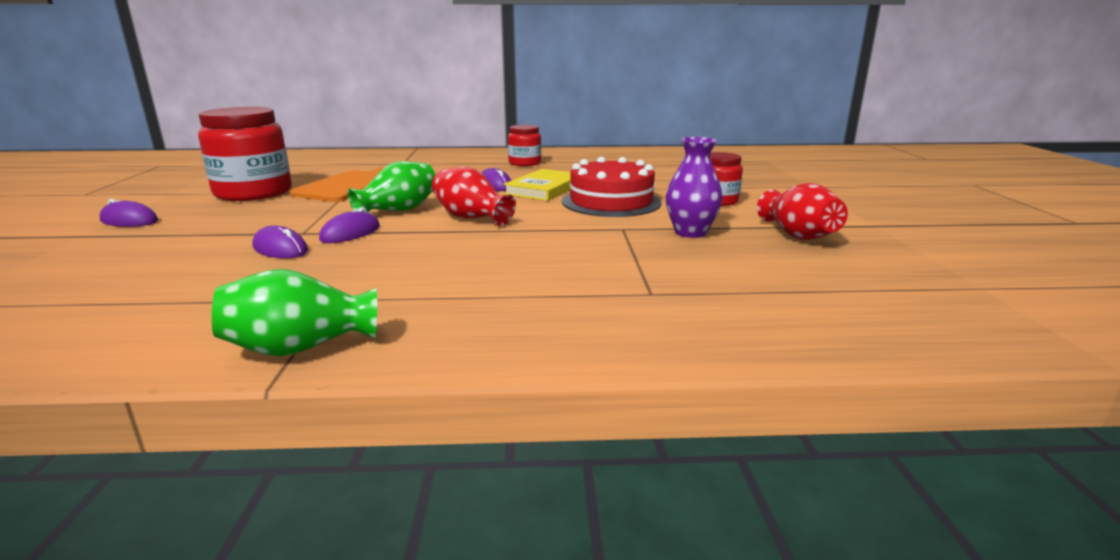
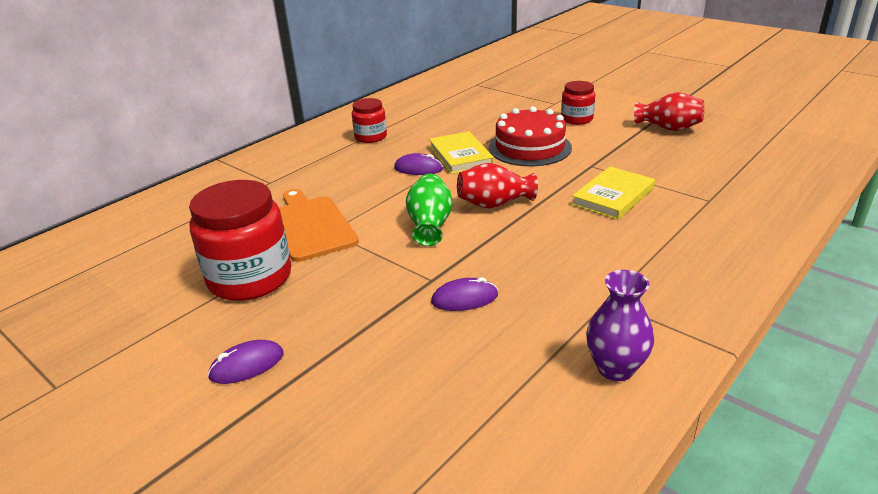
camera: 45 degrees left, 10 degrees up
green vase [212,269,377,356] -> none
purple mouse [319,207,380,243] -> none
purple vase [665,137,722,238] -> purple vase moved to [586,270,654,381]
none -> yellow book [571,167,655,220]

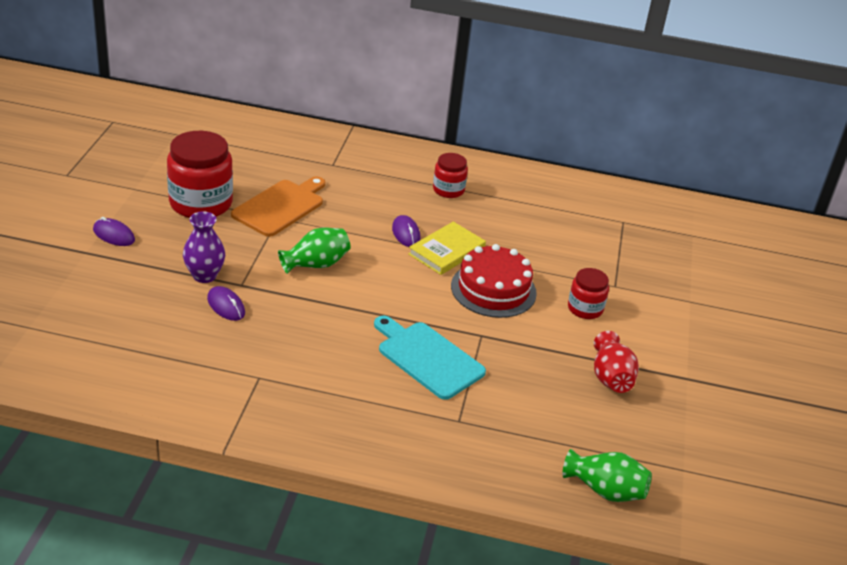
camera: 55 degrees right, 5 degrees up
red vase [457,163,538,208] -> none
yellow book [571,167,655,220] -> turquoise cutting board [374,316,486,400]
purple vase [586,270,654,381] -> purple vase moved to [183,212,225,283]
none -> green vase [563,449,652,502]

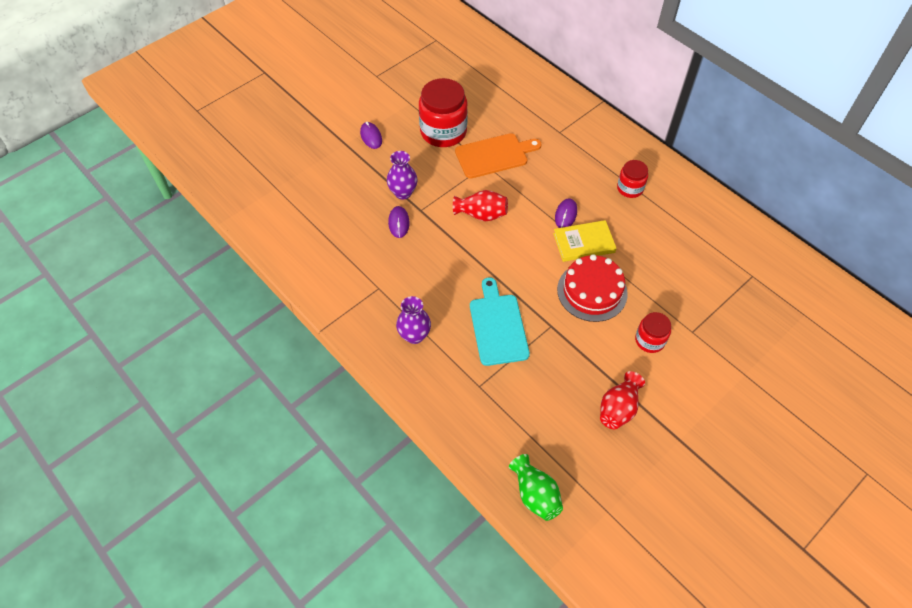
camera: 40 degrees right, 20 degrees up
green vase [278,228,351,274] -> red vase [453,190,508,221]
none -> purple vase [396,296,431,344]

